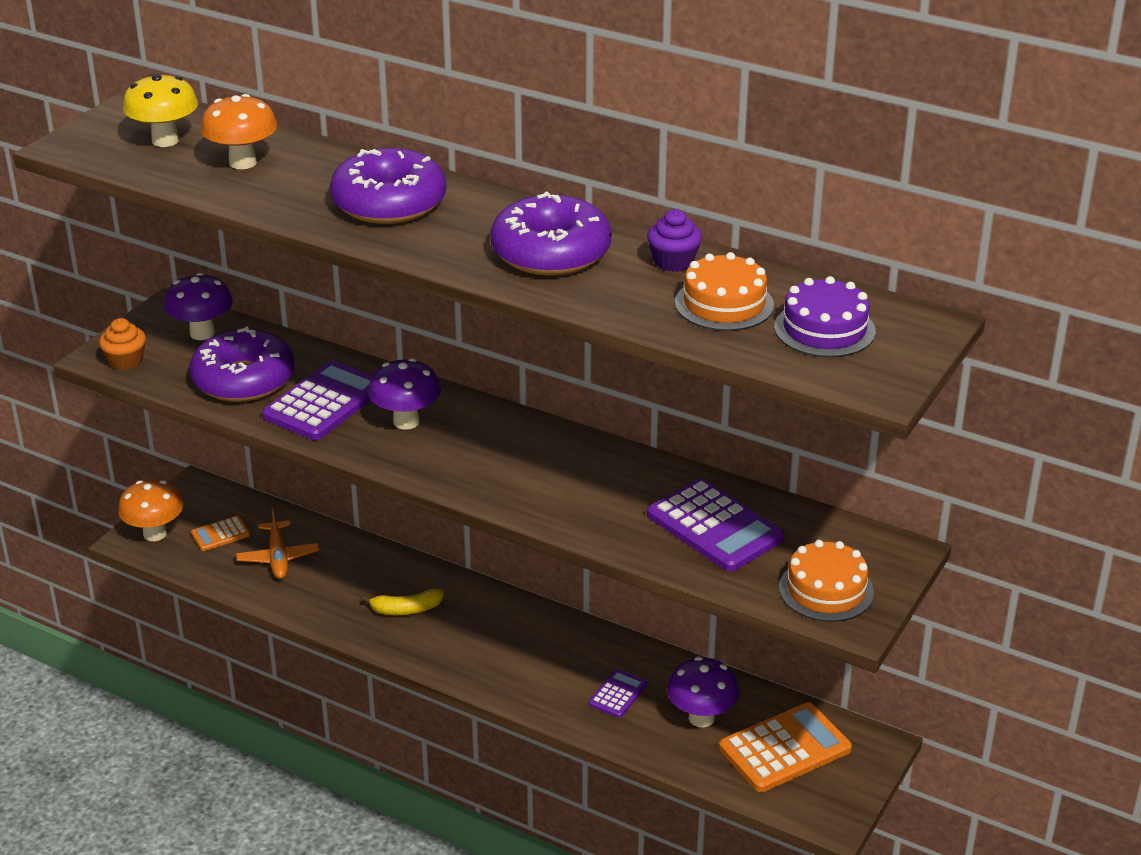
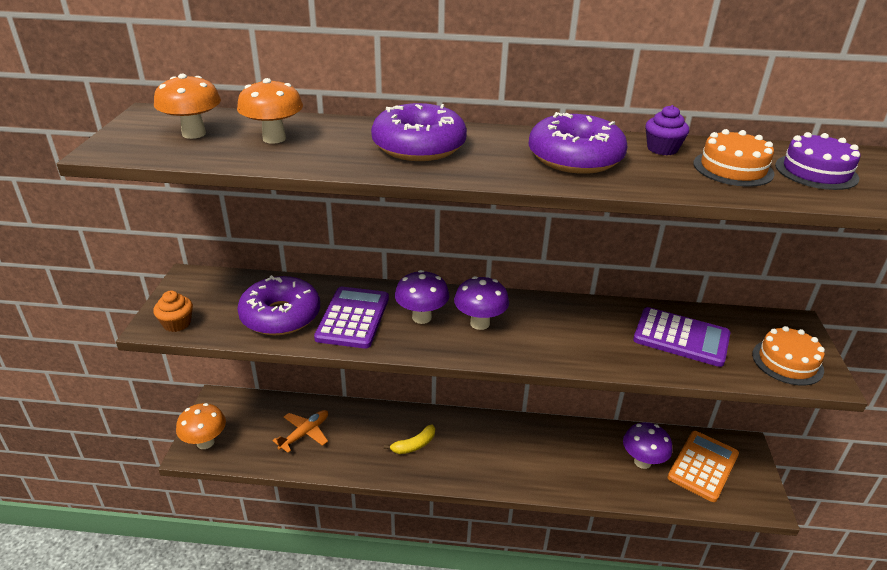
camera: 25 degrees left, 0 degrees up
yellow mushroom [123,74,198,147] -> orange mushroom [154,74,221,139]
purple mushroom [164,273,233,340] -> purple mushroom moved to [454,276,509,330]
orange calculator [191,516,250,551] -> none
orange plane [236,507,319,579] -> orange plane turned 105 degrees counterclockwise [272,410,328,453]
purple calculator [589,669,647,718] -> none

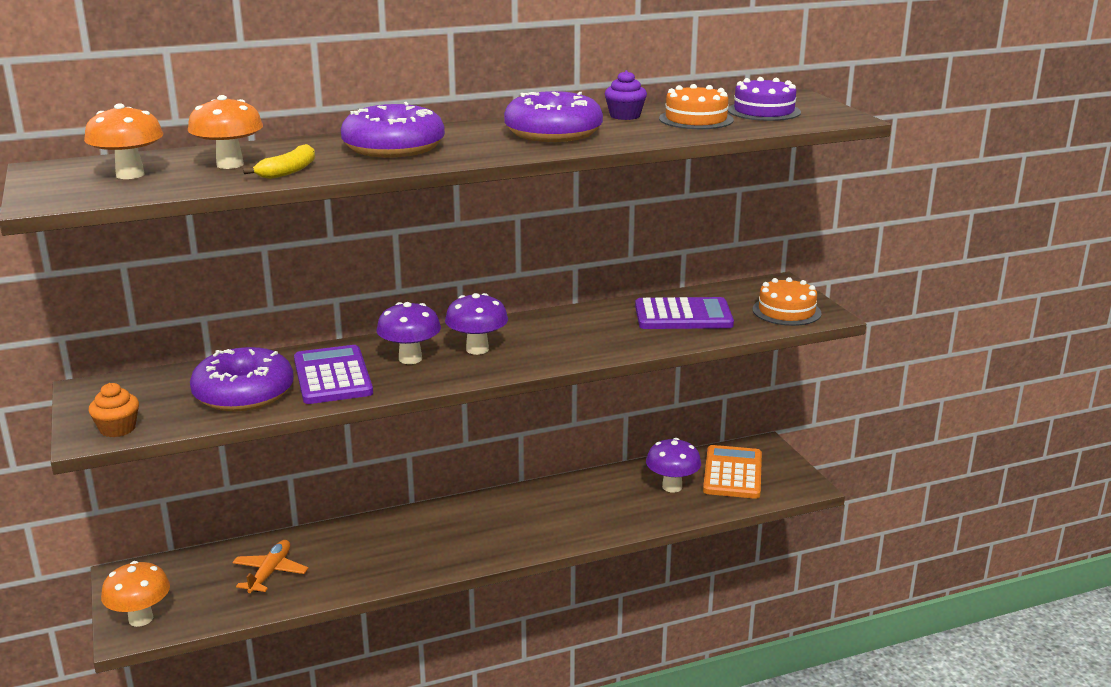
camera: 25 degrees left, 10 degrees down
yellow banana [384,425,435,454] -> yellow banana moved to [243,144,315,179]

